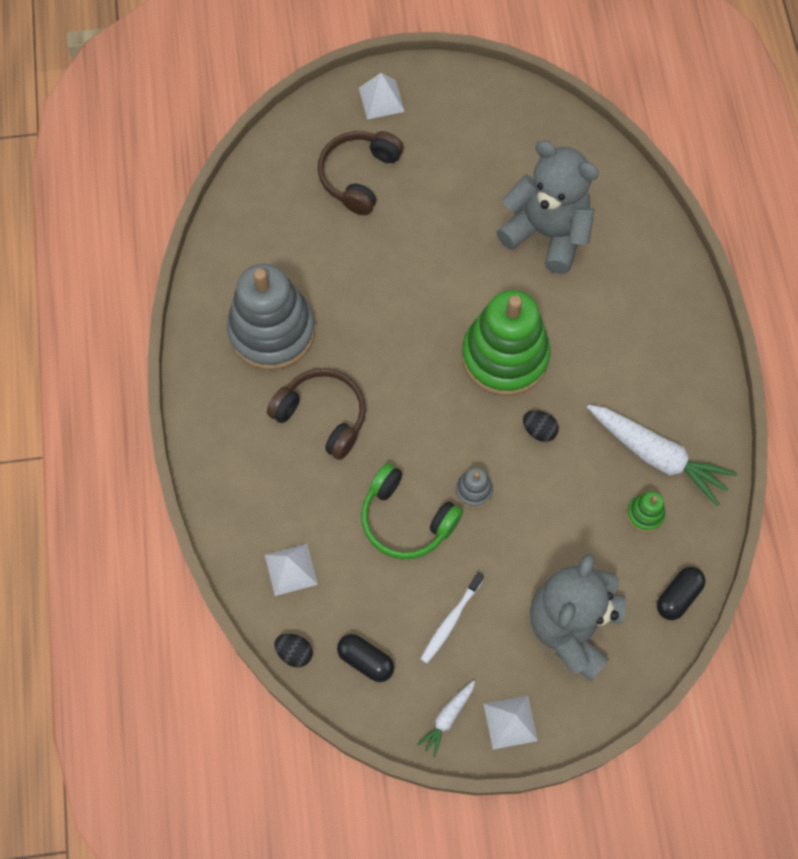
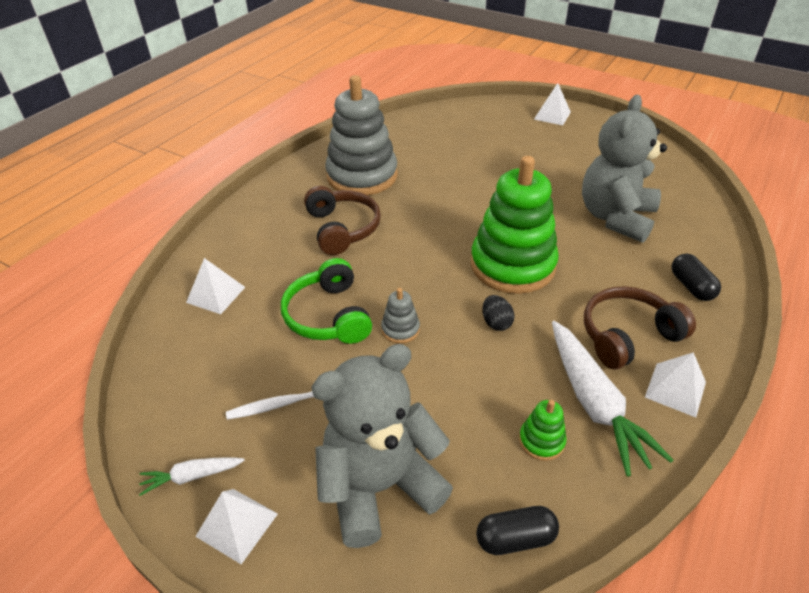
camera: 40 degrees right, 25 degrees down
black egg [275,634,313,667] -> none
brown headphones [318,131,404,215] -> brown headphones moved to [584,286,696,369]
black capsule [337,634,394,682] -> black capsule moved to [671,254,721,301]
grey teddy bear [496,140,599,274] -> grey teddy bear turned 135 degrees counterclockwise [582,95,667,243]
none -> white pyramid [645,352,706,417]

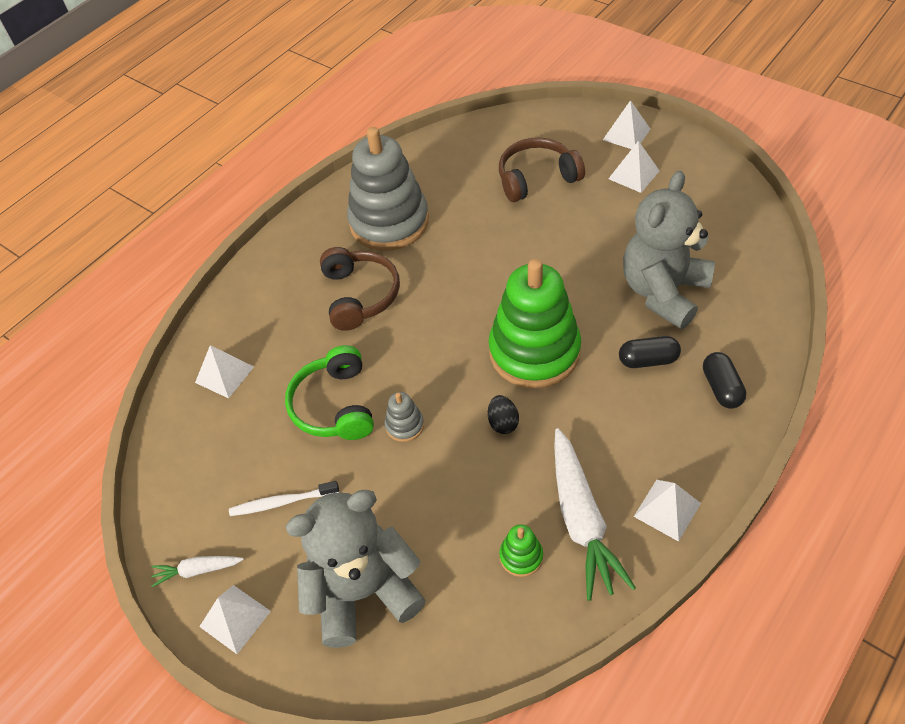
camera: 10 degrees right, 10 degrees up
black capsule [476,506,559,555] -> black capsule moved to [619,336,681,368]
brown headphones [584,286,696,369] -> brown headphones moved to [499,138,585,202]
none -> white pyramid [608,141,660,193]

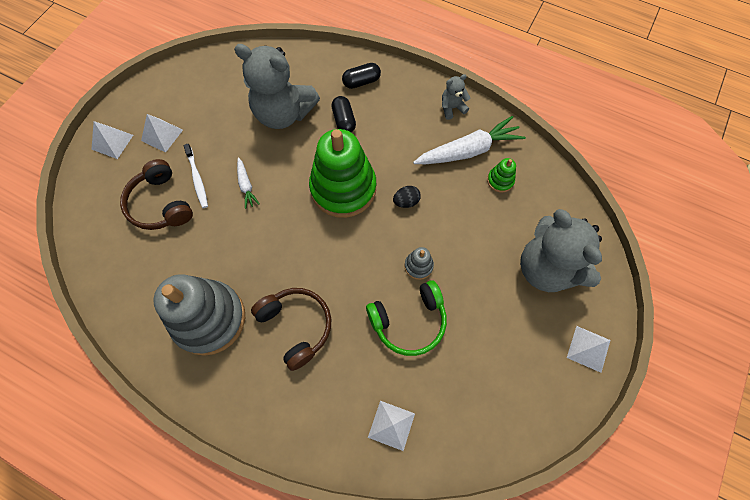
camera: 105 degrees left, 15 degrees up
white carrot [151,556,244,587] -> white carrot moved to [237,157,259,209]
white toothbrush [229,481,339,516] -> white toothbrush moved to [184,144,208,208]
brown headphones [320,247,400,331] -> brown headphones turned 75 degrees clockwise [251,288,331,371]
white pyramid [634,480,701,542] -> grey teddy bear [442,74,471,120]

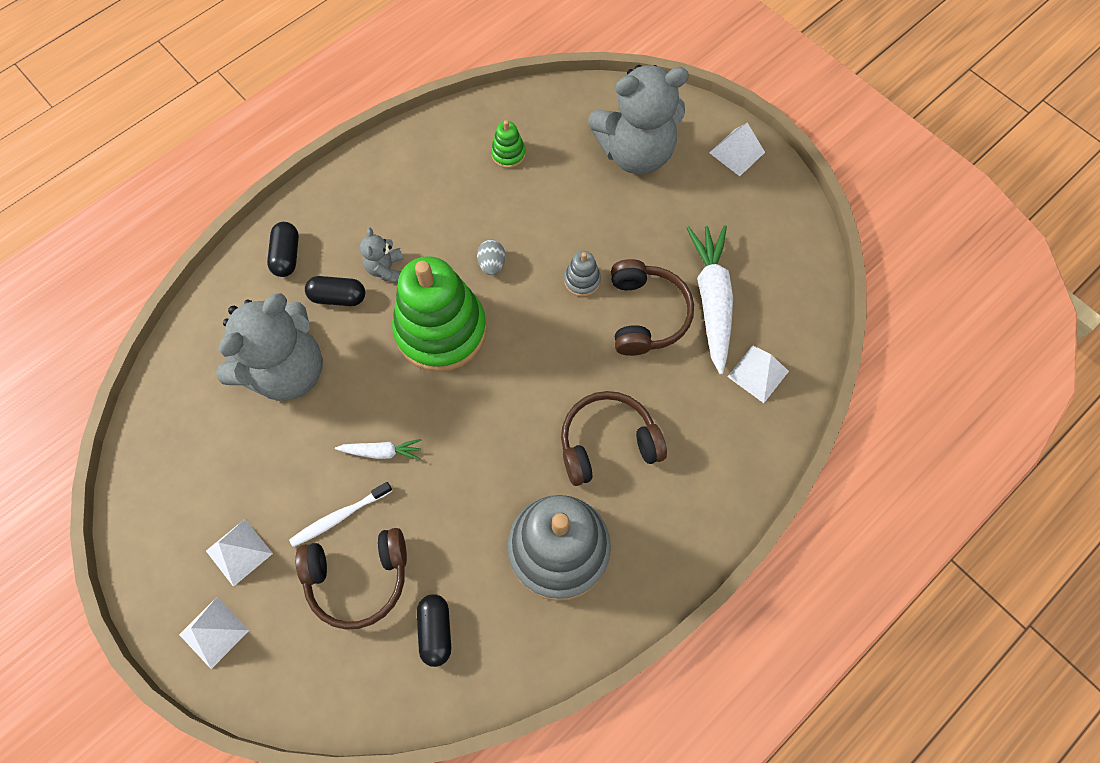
camera: 70 degrees left, 0 degrees up
white toothbrush [184,144,208,208] -> white toothbrush turned 150 degrees clockwise [289,482,392,547]
green headphones [366,280,447,356] -> brown headphones [611,259,694,356]
black egg [393,186,421,208] -> grey egg [477,240,505,275]
white carrot [413,116,526,164] -> white carrot moved to [687,225,733,375]
grey teddy bear [442,74,471,120] -> grey teddy bear moved to [360,227,403,283]
none -> black capsule [417,594,451,667]

